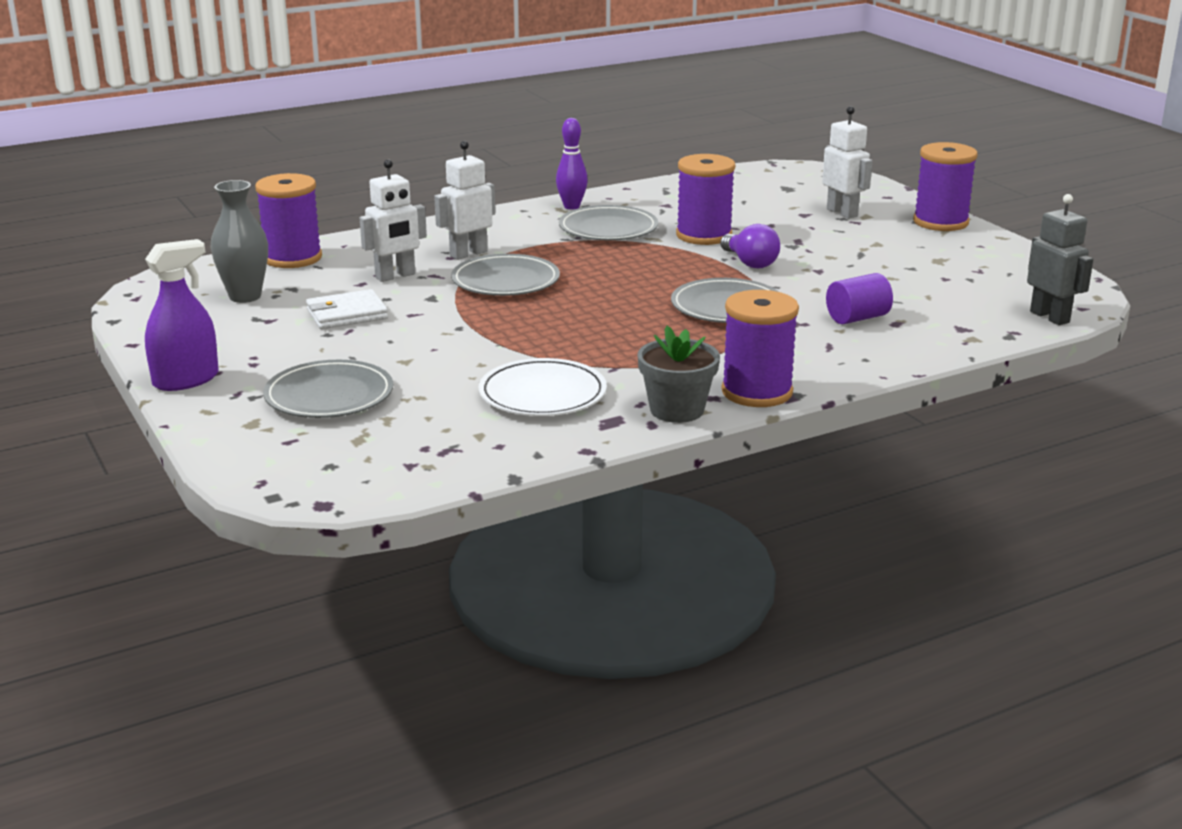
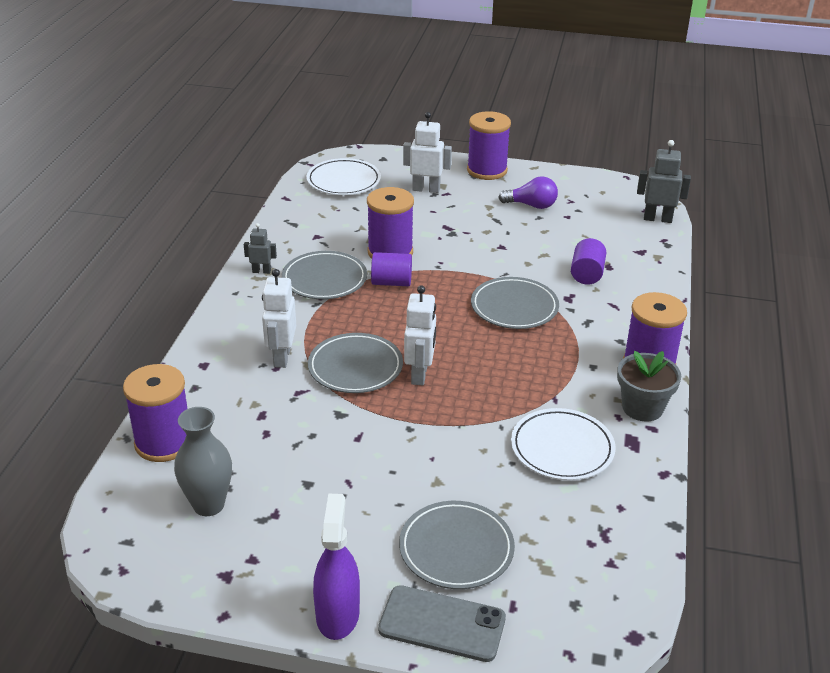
camera: 50 degrees left, 10 degrees up
white wallet [306,289,388,329] -> none
white robot [360,159,427,282] -> white robot moved to [404,285,436,385]
purple bowling pin [556,118,588,210] -> grey robot [244,223,277,274]
purple light bulb [720,224,780,268] -> purple light bulb moved to [498,176,558,209]
none -> white plate [307,158,381,195]
none -> purple cylinder [371,252,412,286]
none -> grey phone [378,585,506,662]

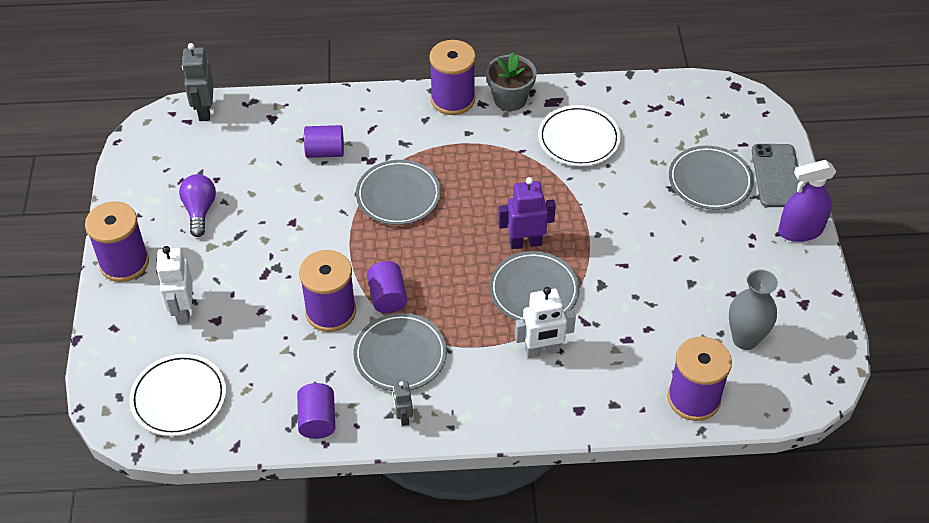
camera: 105 degrees left, 15 degrees up
white robot [404,285,436,385] -> purple robot [498,177,556,249]
none -> purple cylinder [297,383,335,439]

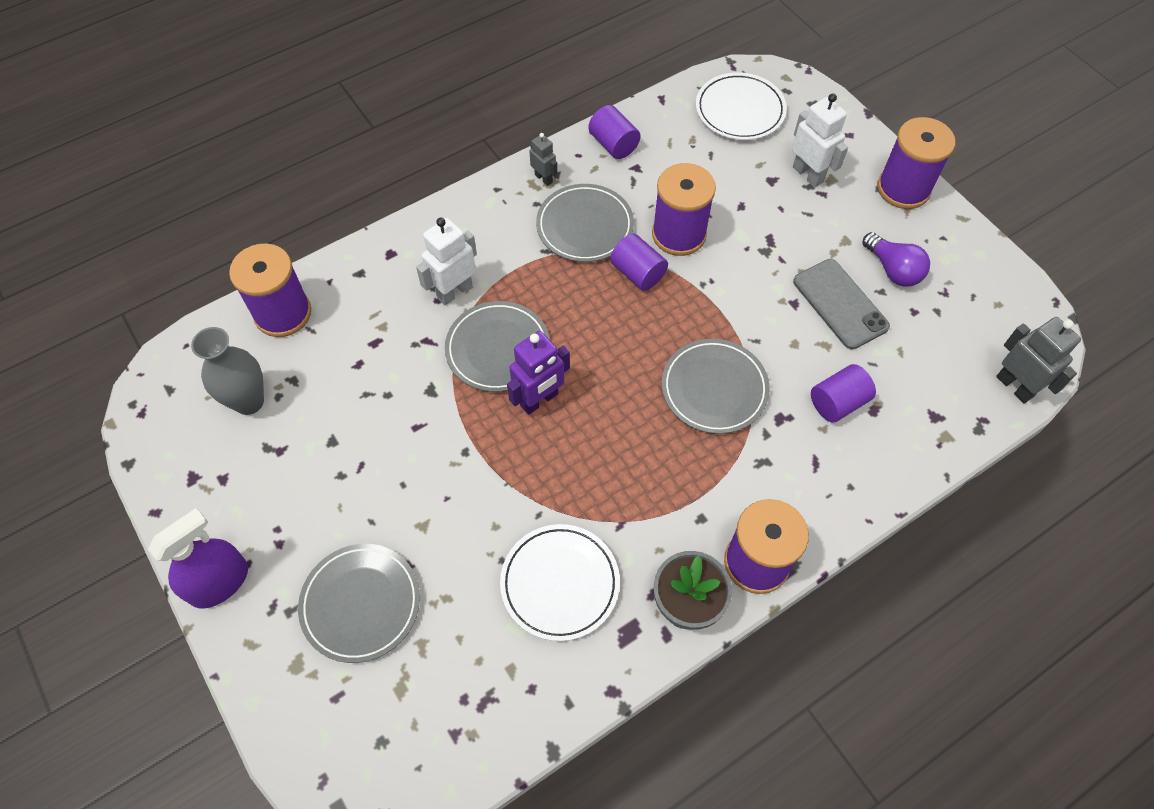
camera: 150 degrees right, 10 degrees up
grey phone [752,144,800,207] -> grey phone moved to [793,259,890,349]

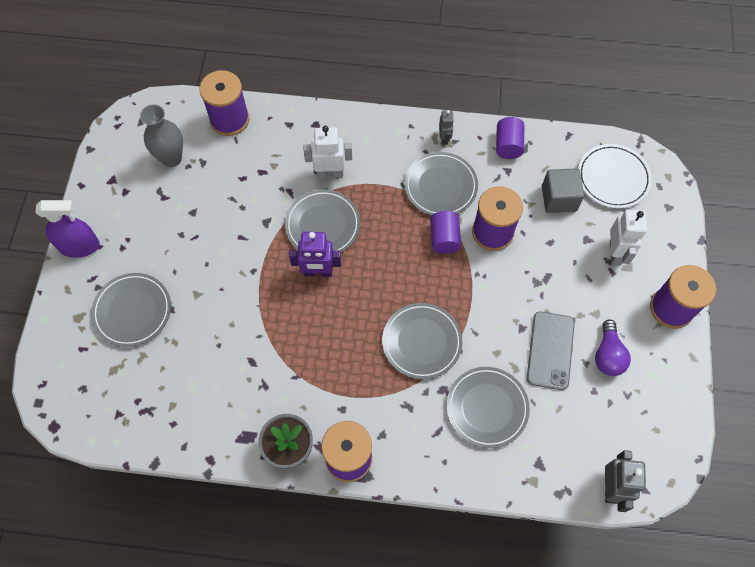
camera: 40 degrees right, 5 degrees up
white plate [500,524,620,641] -> none
purple cylinder [811,364,876,423] -> grey plate [447,367,530,448]
none -> grey cube [542,168,584,213]

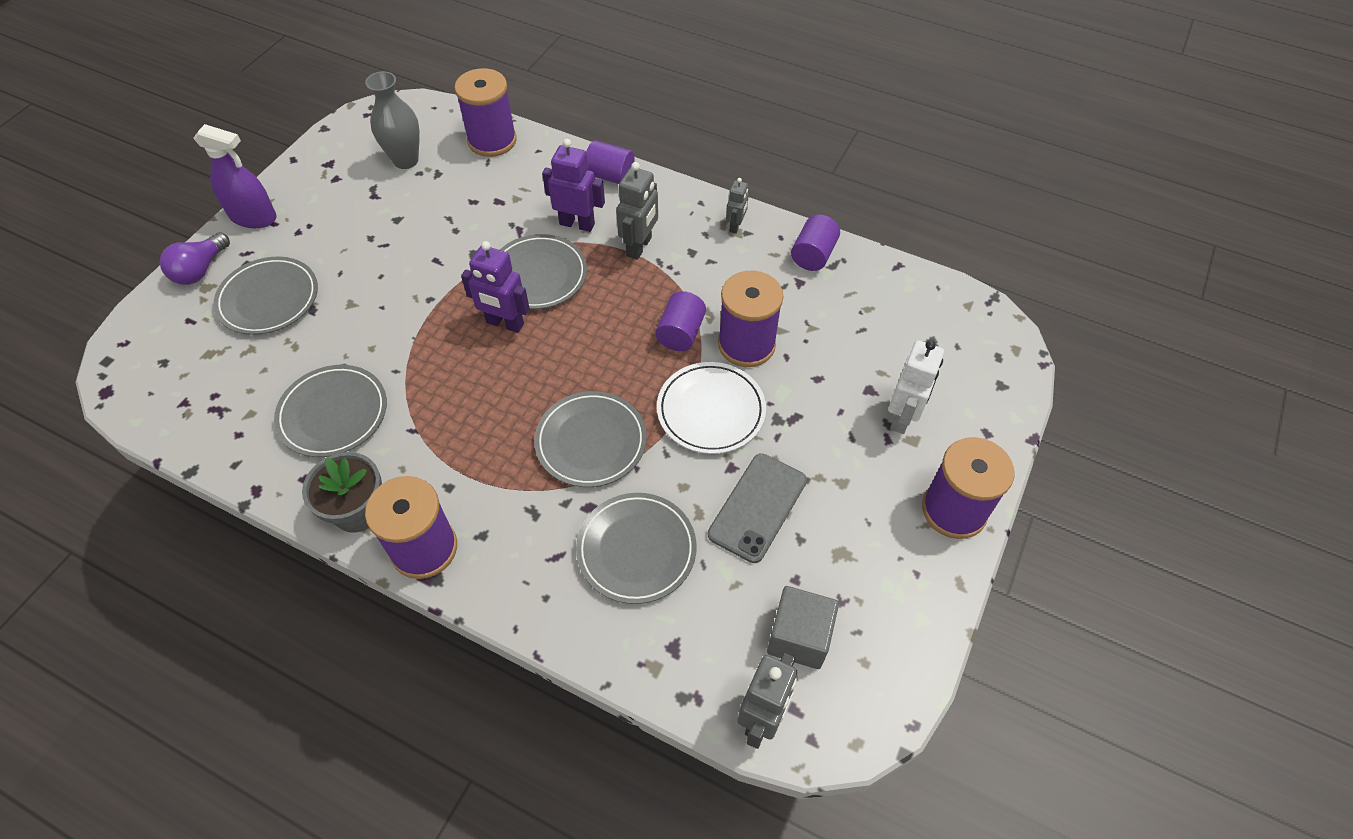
camera: 20 degrees right, 10 degrees down
white robot [303,126,352,178] -> purple robot [542,139,605,232]
grey plate [404,152,478,215] -> grey plate moved to [274,365,387,457]
grey cube [542,168,584,213] -> grey cube moved to [767,586,839,669]
white plate [578,144,652,208] -> white plate moved to [657,362,766,454]
purple light bulb [595,319,631,376] -> purple light bulb moved to [160,232,230,285]
none -> purple cylinder [586,140,635,184]
none -> grey robot [616,162,658,260]

